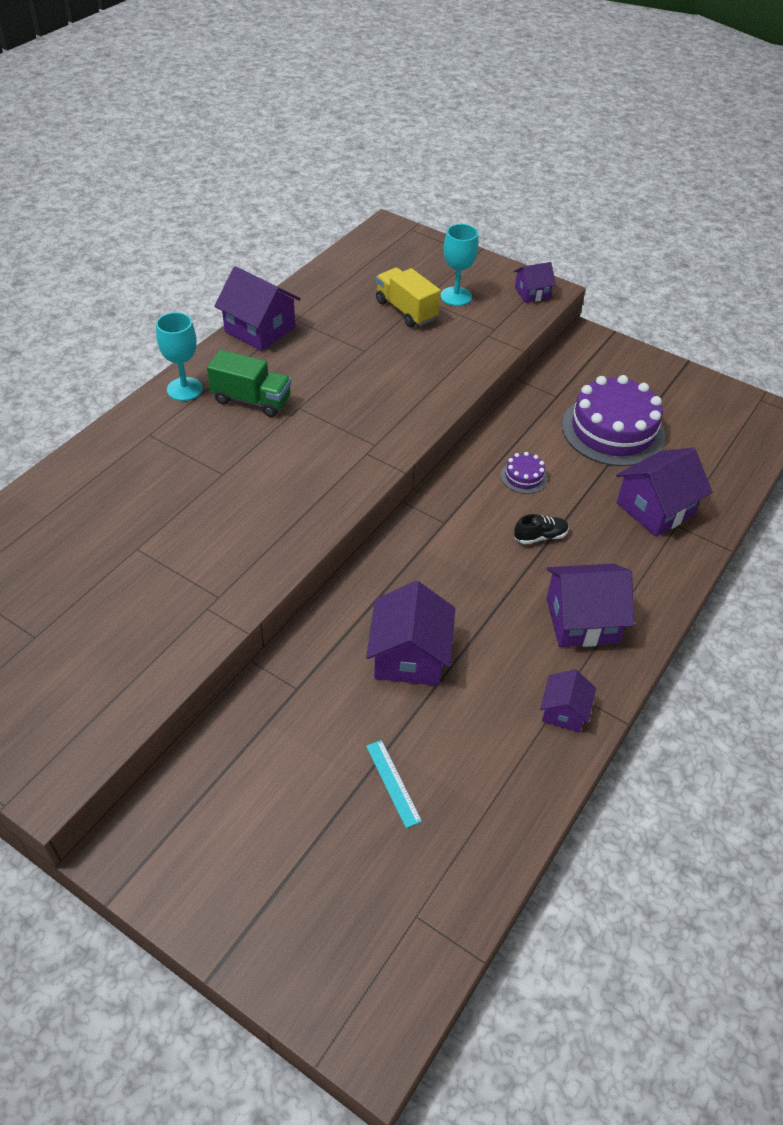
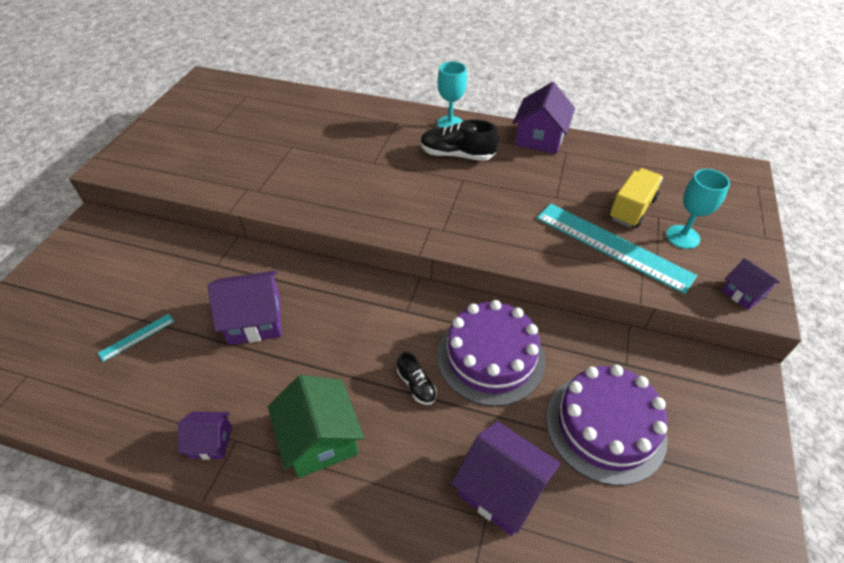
camera: 75 degrees right, 0 degrees up
green truck [207,350,291,417] -> black shoe [420,119,499,161]
purple cake [501,452,548,494] -> purple cake [437,300,545,406], size x2.31
purple house [546,564,634,647] -> green house [268,375,364,478]
none -> turquoise ruler [537,204,697,294]

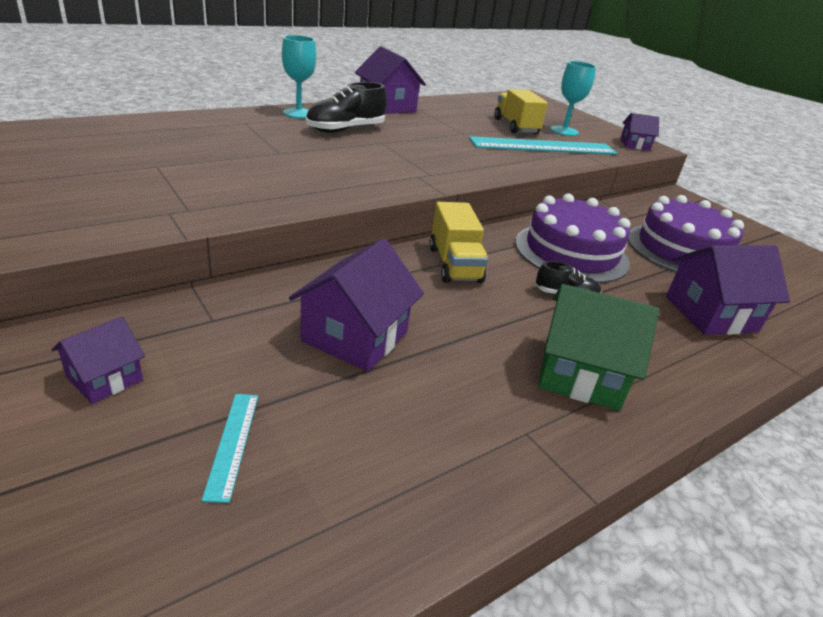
camera: 55 degrees left, 15 degrees down
purple house [178,412,232,460] -> purple house moved to [51,317,145,404]
none -> yellow truck [429,202,488,283]

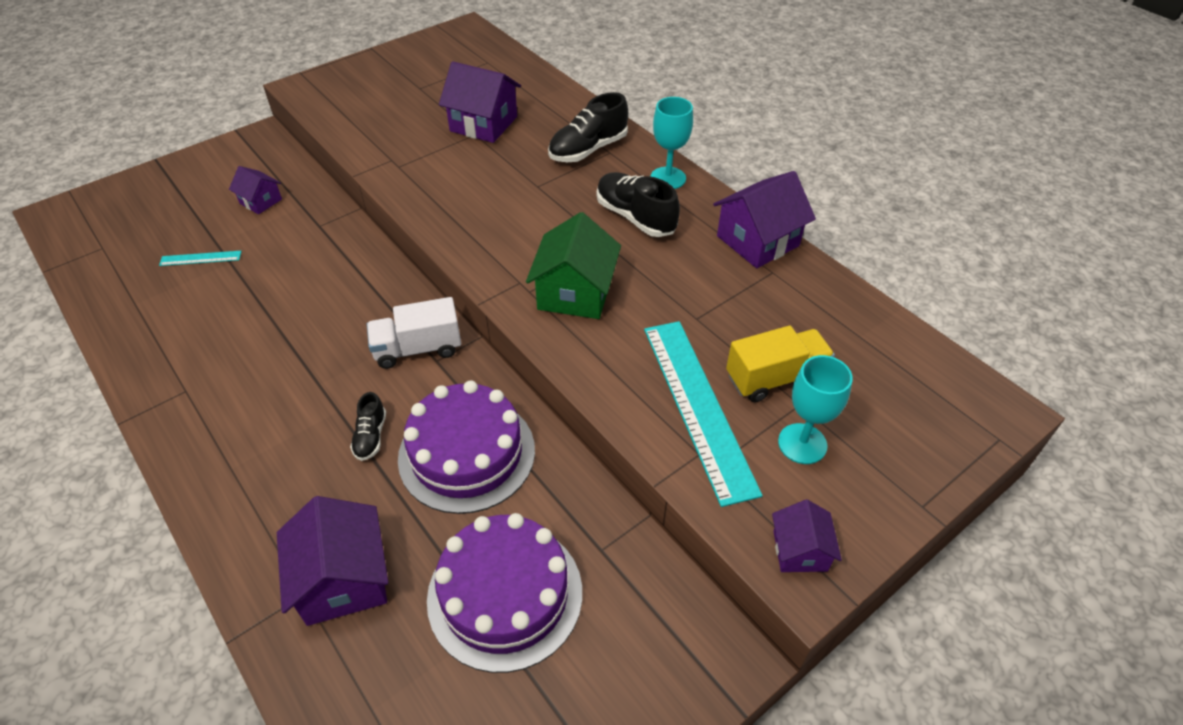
camera: 90 degrees right, 15 degrees up
purple house [289,239,424,372] -> purple house moved to [439,61,521,143]
yellow truck [429,202,488,283] -> white truck [367,297,461,369]
green house [538,284,659,411] -> green house moved to [526,212,621,319]
none -> black shoe [548,92,628,162]

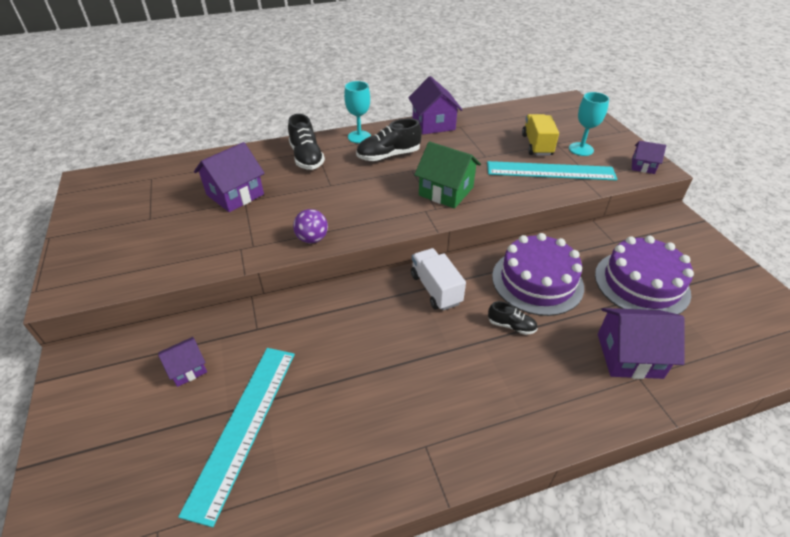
camera: 70 degrees left, 5 degrees down
turquoise ruler [159,251,242,266] -> turquoise ruler [178,348,295,527], size x2.31
white truck [367,297,461,369] -> white truck turned 150 degrees clockwise [411,248,466,311]
none -> purple ball [293,209,328,243]

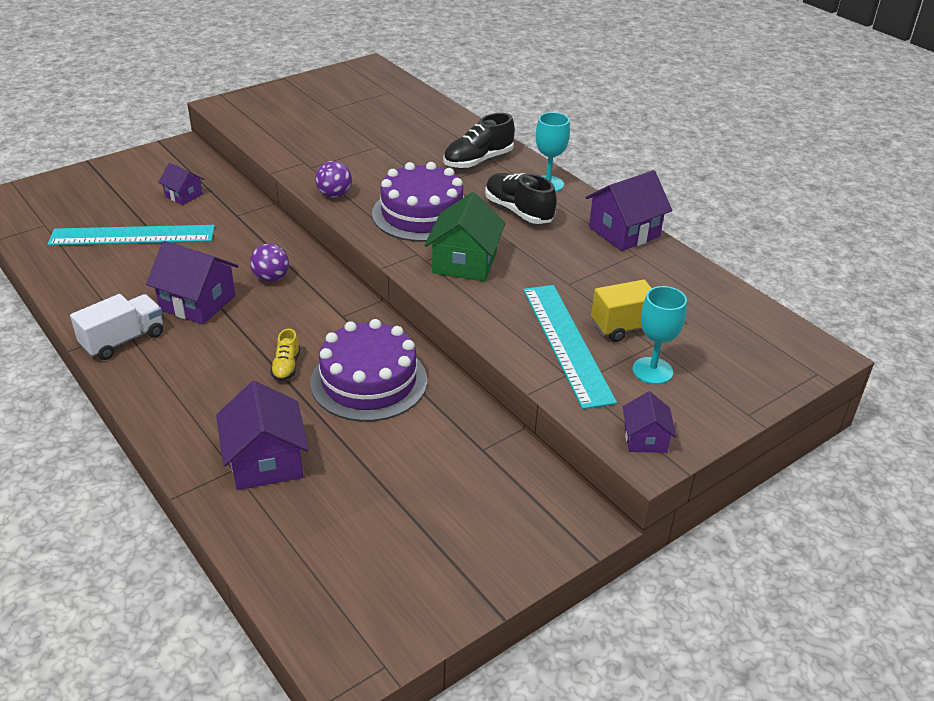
camera: 70 degrees right, 5 degrees down
purple house [194,142,265,212] -> purple house moved to [146,241,238,325]
white truck [411,248,466,311] -> white truck moved to [70,294,163,360]
black shoe [488,301,538,335] -> yellow shoe [270,329,300,381]
purple cake [595,236,694,314] -> purple cake moved to [372,162,464,242]
none -> purple ball [250,244,289,282]

